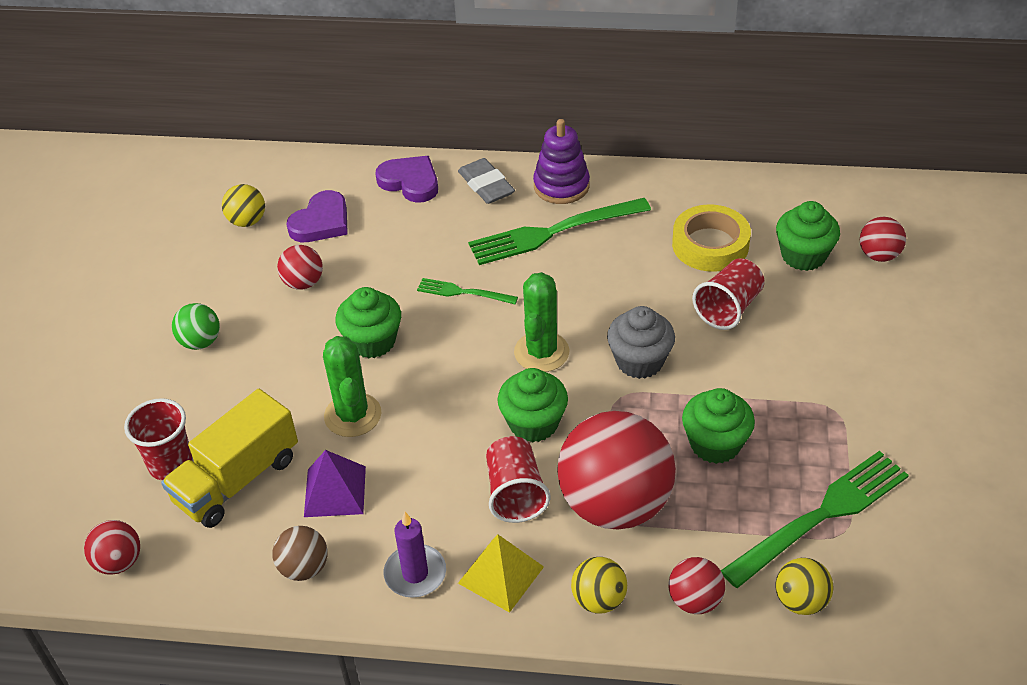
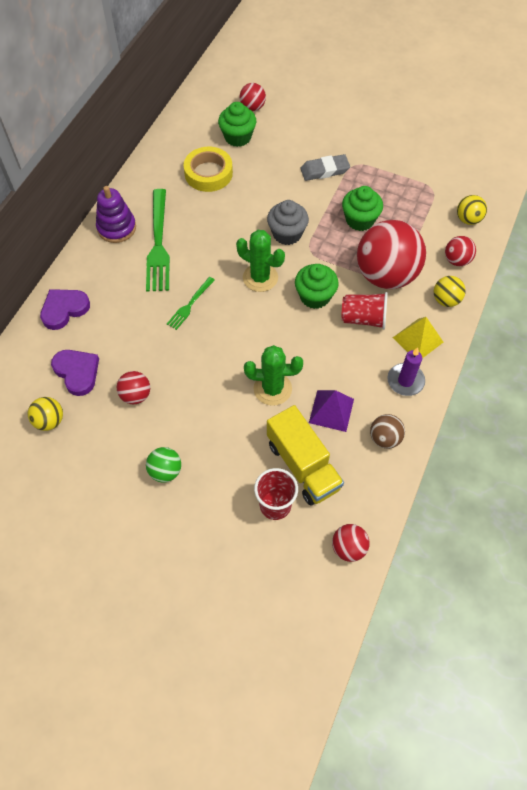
camera: 75 degrees left, 15 degrees up
green cupcake [335,287,401,358] -> none
grey eraser [458,158,515,204] -> grey eraser moved to [300,154,350,181]
red cup [692,258,765,330] -> none
green fork [721,451,909,588] -> none

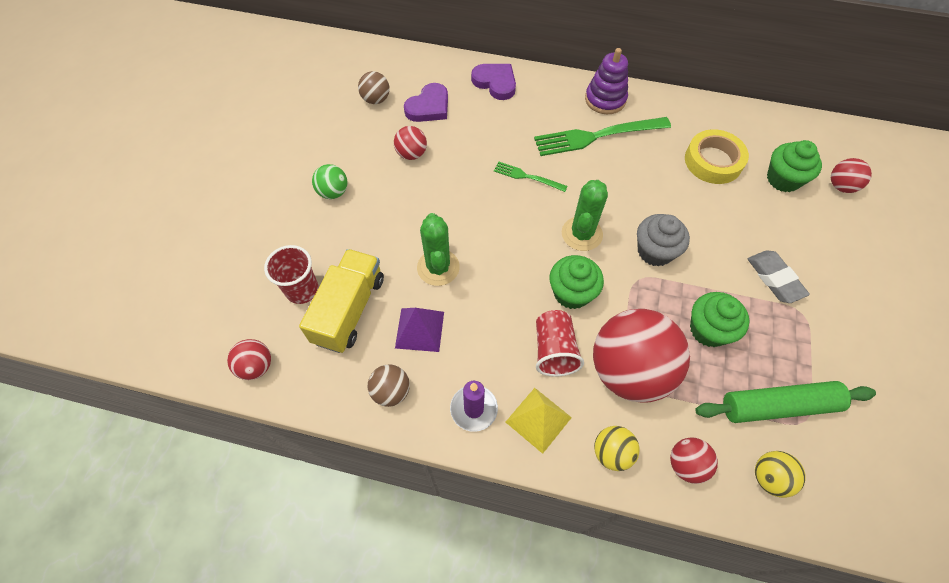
camera: 80 degrees right, 0 degrees up
yellow ball [28,397,63,431] -> brown ball [358,71,390,104]
yellow truck [267,405,344,506] -> yellow truck turned 150 degrees clockwise [299,249,384,353]
none -> green rolling pin [695,381,876,423]

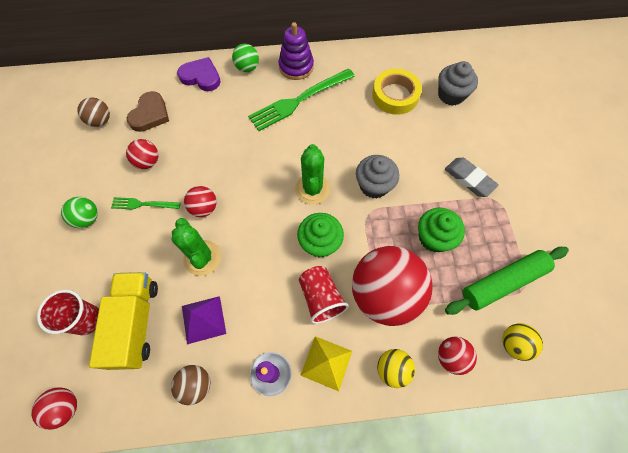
camera: 20 degrees left, 5 degrees up
purple heart [404,83,448,122] -> brown heart [127,91,169,132]
green fork [494,161,568,192] -> green fork moved to [111,197,181,210]
green cupcake [767,140,822,192] -> grey cupcake [438,61,478,106]
red ball [831,158,872,193] -> red ball moved to [184,186,217,217]
none -> green ball [232,44,259,72]

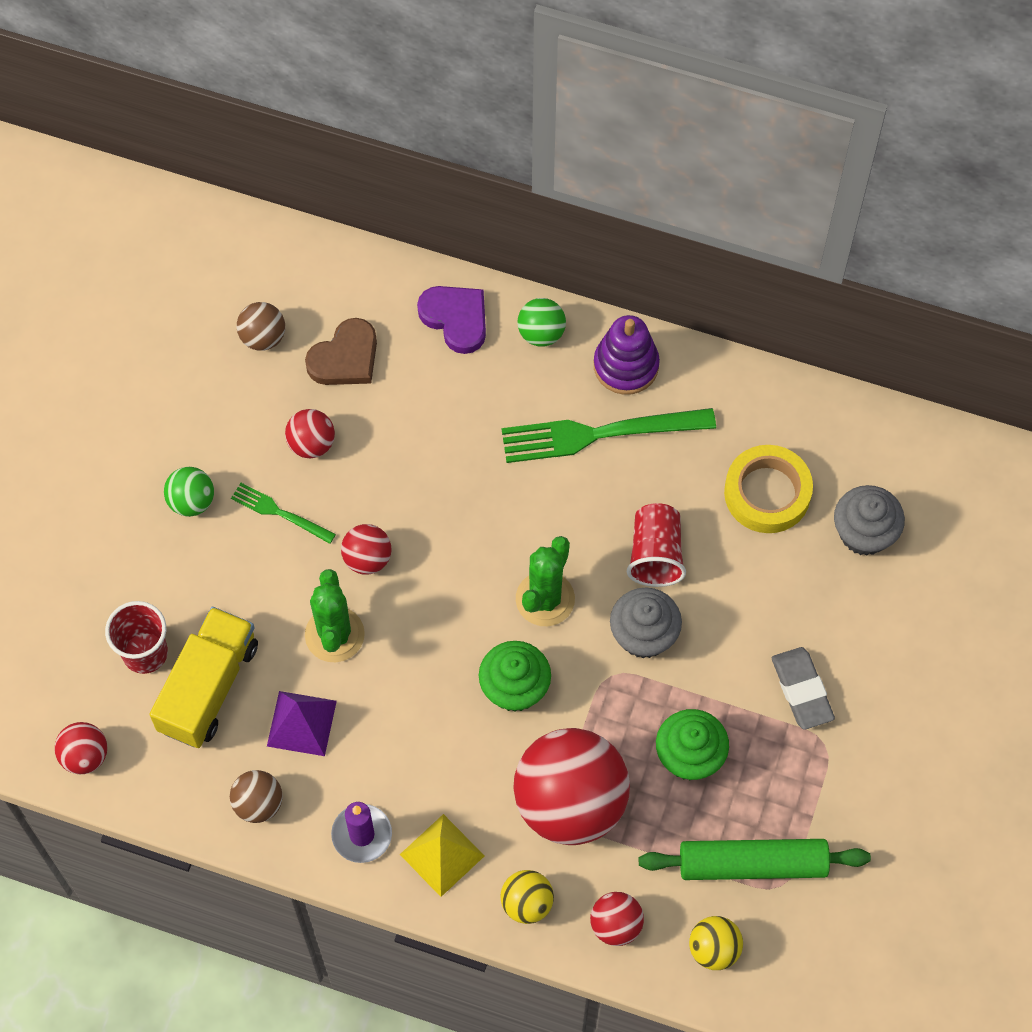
camera: 25 degrees right, 0 degrees up
red cup [299,266,349,324] -> red cup moved to [627,503,686,587]

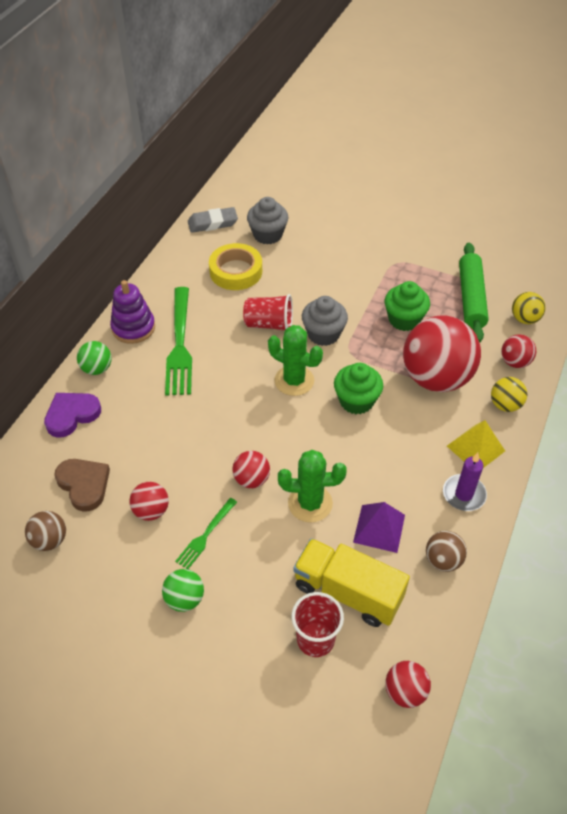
camera: 85 degrees left, 15 degrees down
grey eraser [772,647,835,730] -> grey eraser moved to [188,207,238,233]

